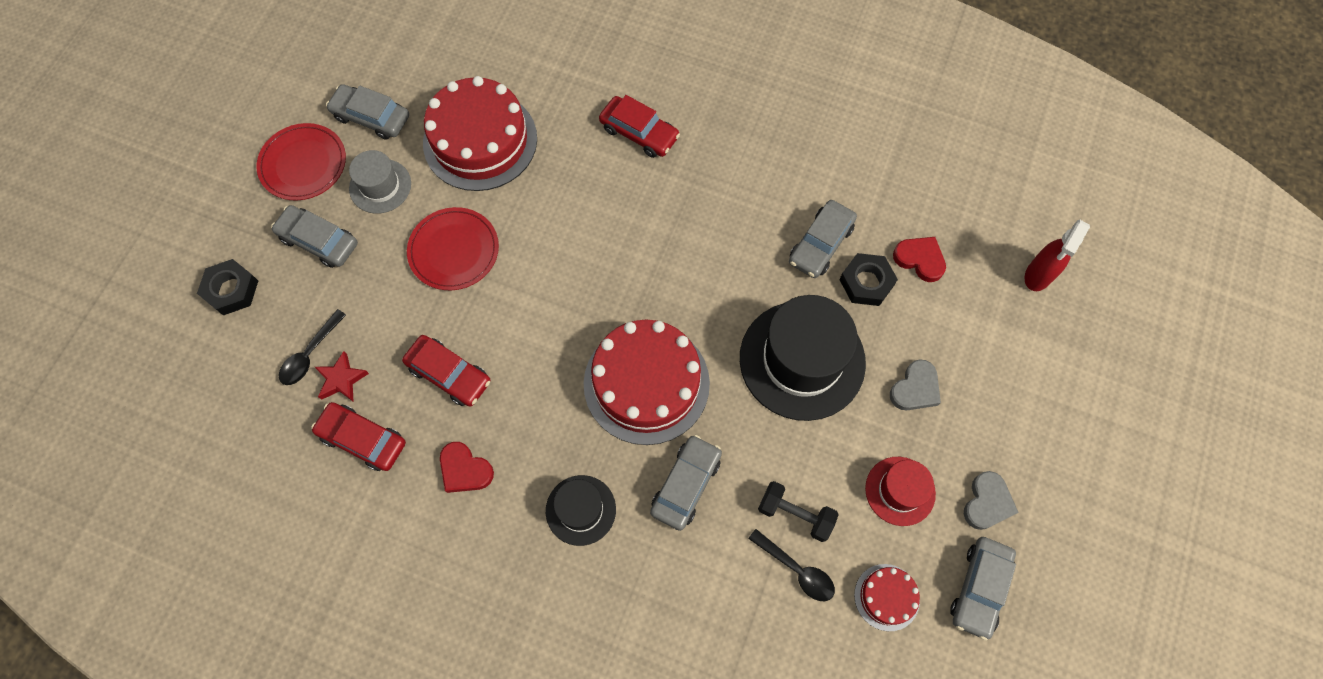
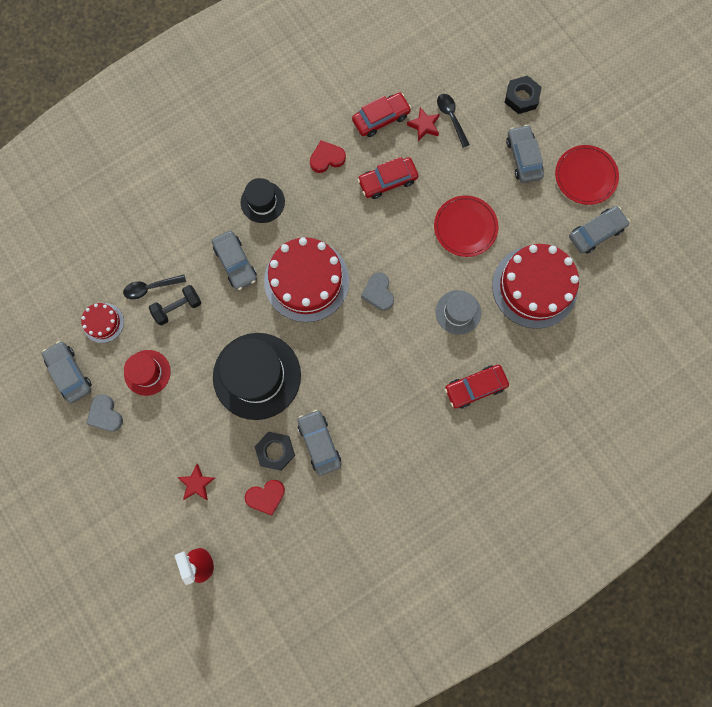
camera: 125 degrees right, 10 degrees up
grey car [271,205,358,268] -> grey car turned 75 degrees counterclockwise [506,125,544,183]
grey hat [349,150,411,214] -> grey hat moved to [436,290,481,335]
grey heart [890,360,941,410] -> grey heart moved to [361,272,394,311]
none -> red star [177,464,215,500]

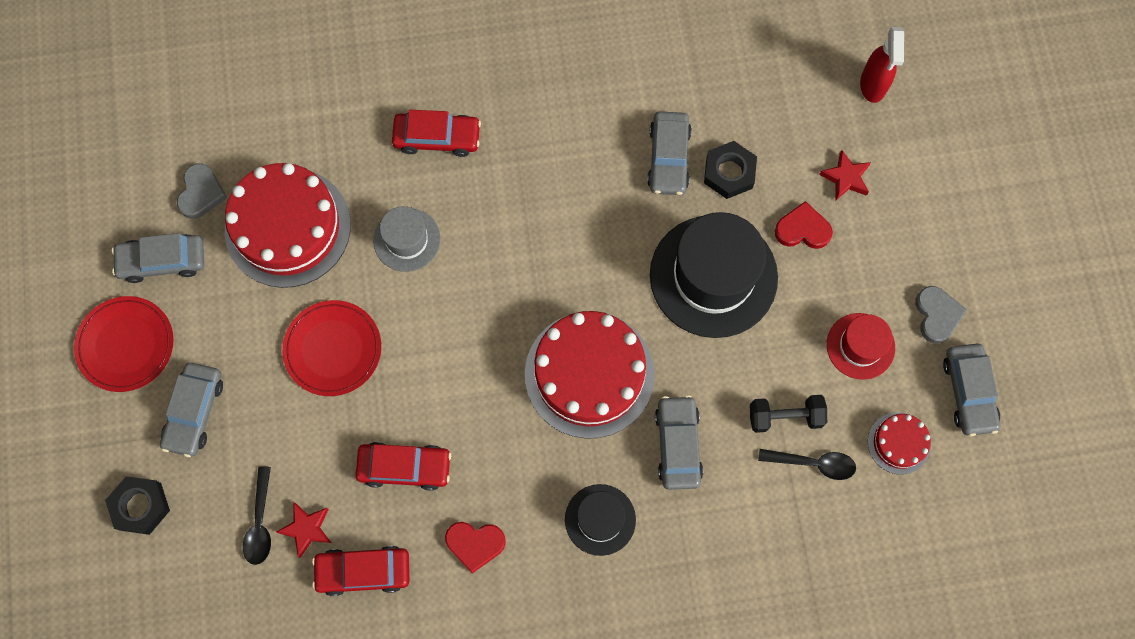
camera: 155 degrees left, 5 degrees down
red heart [245,480,285,516] -> red heart moved to [774,201,833,249]
grey heart [361,272,394,311] -> grey heart moved to [177,163,227,219]

